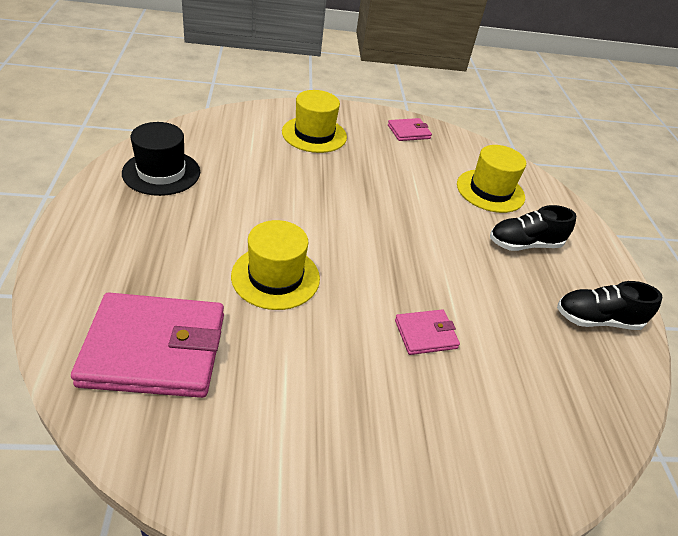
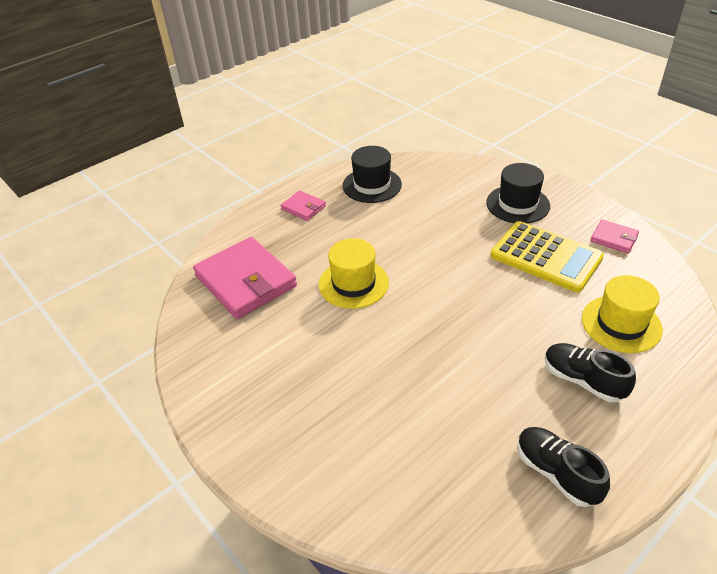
camera: 60 degrees right, 0 degrees up
yellow hat [282,90,347,153] -> black hat [486,163,550,223]
pink wallet [395,309,460,355] -> pink wallet moved to [281,191,326,221]
none -> yellow calculator [490,221,604,292]

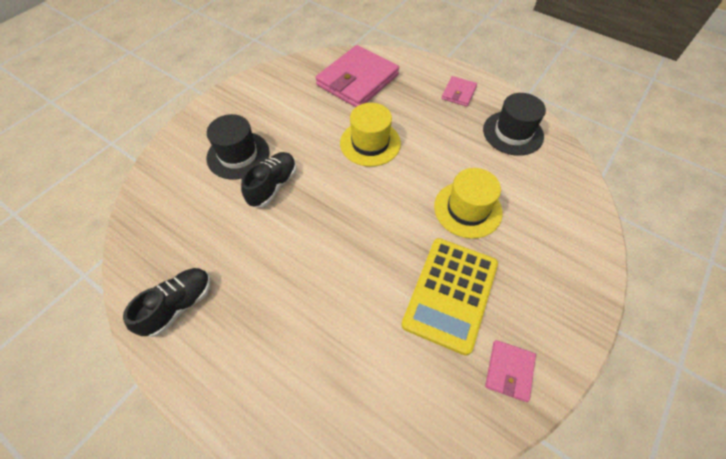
camera: 75 degrees right, 15 degrees up
black hat [486,163,550,223] -> black hat moved to [207,114,269,180]
black shoe [545,343,636,402] -> black shoe moved to [241,152,297,207]
yellow hat [582,275,663,353] -> yellow hat moved to [434,168,503,239]

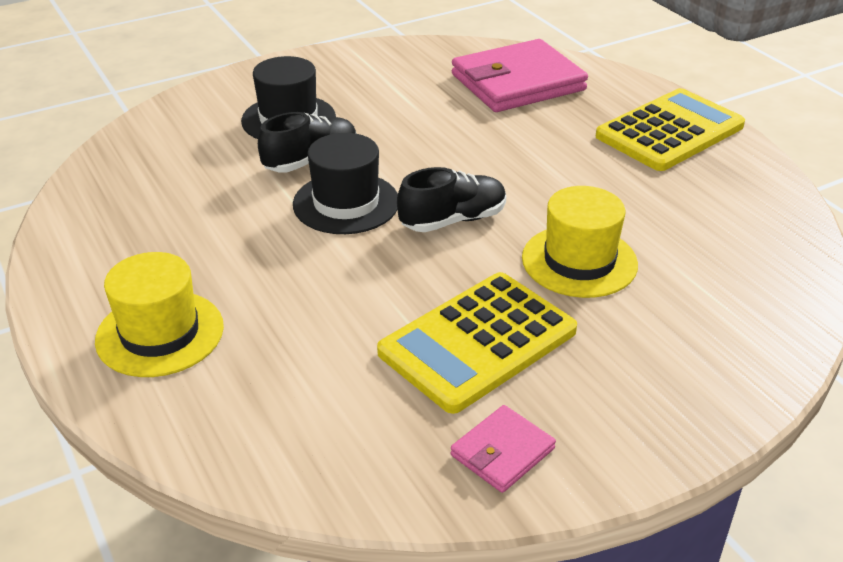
camera: 25 degrees right, 20 degrees down
black shoe [123,268,211,337] -> black shoe moved to [397,167,506,232]
yellow hat [340,103,401,167] -> yellow hat moved to [95,252,224,377]
pink wallet [442,76,477,107] -> yellow calculator [595,88,745,171]
black hat [483,93,546,156] -> black hat moved to [293,133,398,234]

